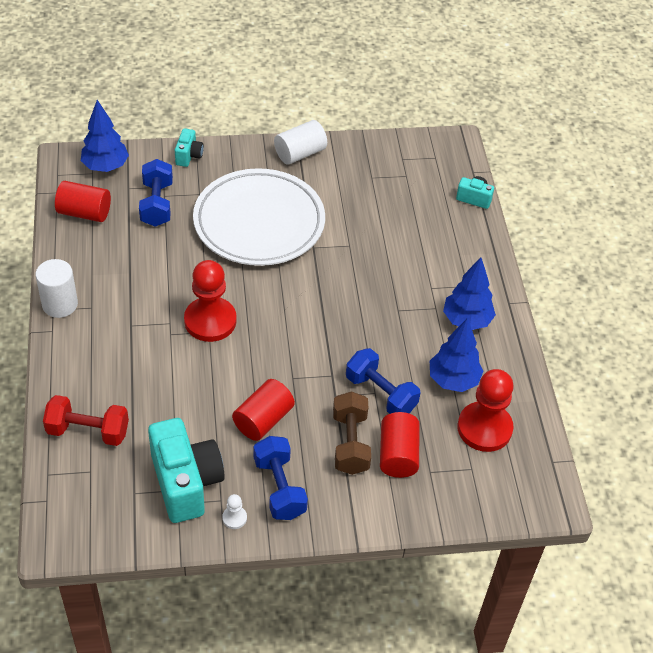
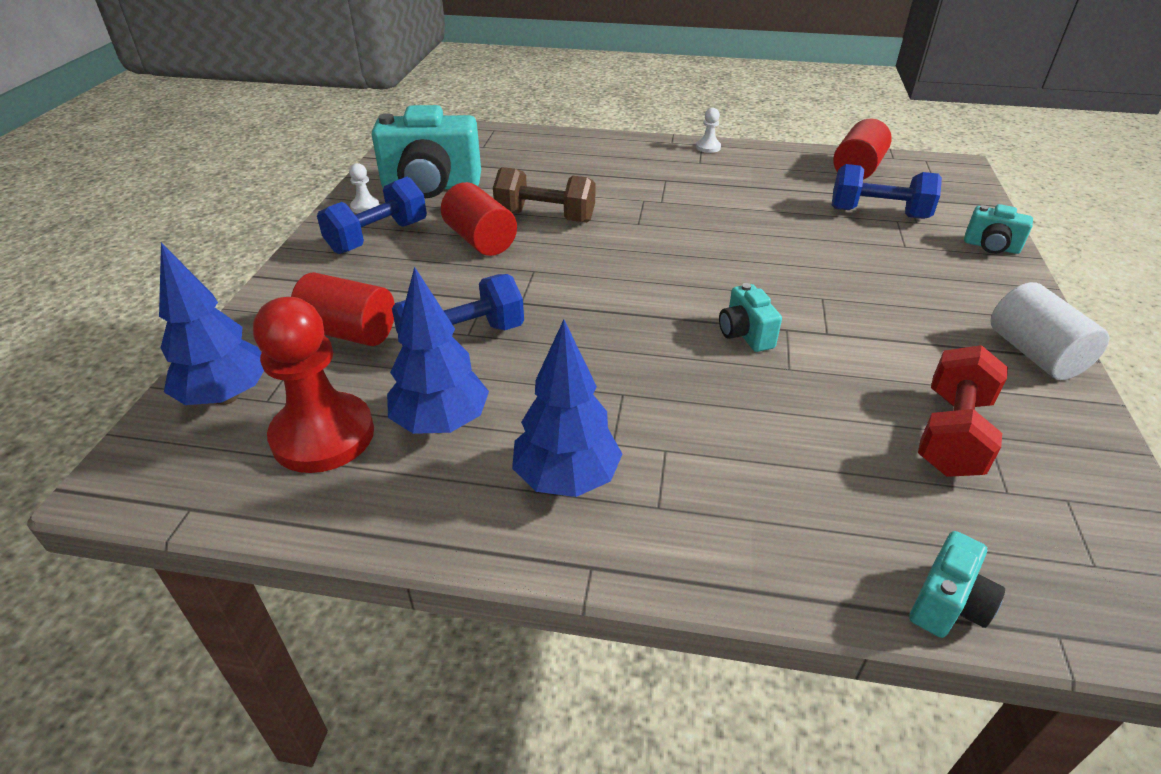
camera: 110 degrees right, 10 degrees down
white cylinder [35,259,78,318] -> white pawn [696,108,721,153]
red dumbbell [43,395,129,446] -> red dumbbell moved to [918,345,1008,477]
blue tree [81,100,129,172] -> blue tree moved to [159,243,264,405]
red pawn [184,260,236,342] -> none
white plate [193,168,325,266] -> none
blue dumbbell [254,436,308,520] -> blue dumbbell turned 45 degrees counterclockwise [317,177,427,254]
brown dumbbell [333,391,371,475] -> brown dumbbell moved to [493,167,596,223]
none -> turquoise camera [719,283,782,352]

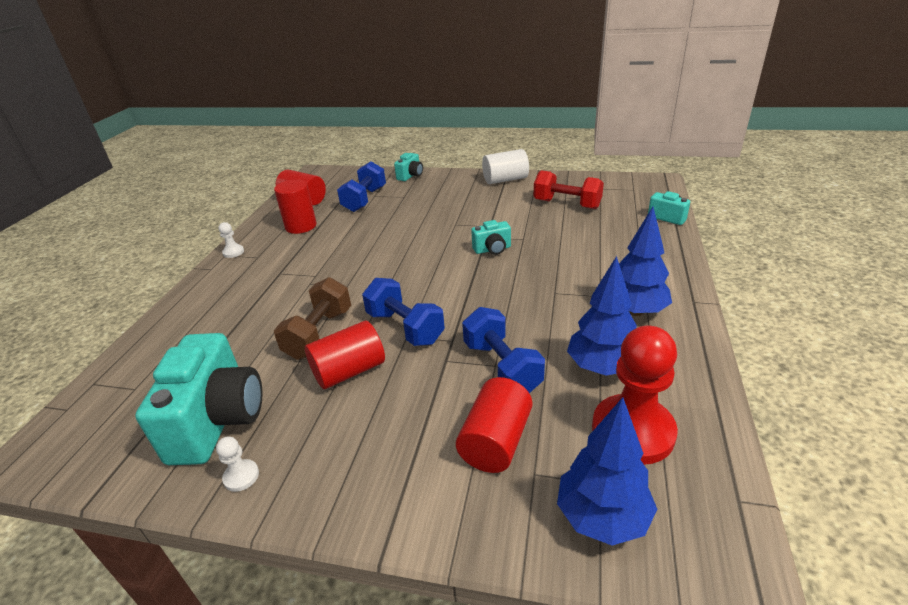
camera: 85 degrees left, 5 degrees down
blue dumbbell [317,177,427,254] -> blue dumbbell moved to [362,278,445,346]
none -> red cylinder [274,179,317,234]

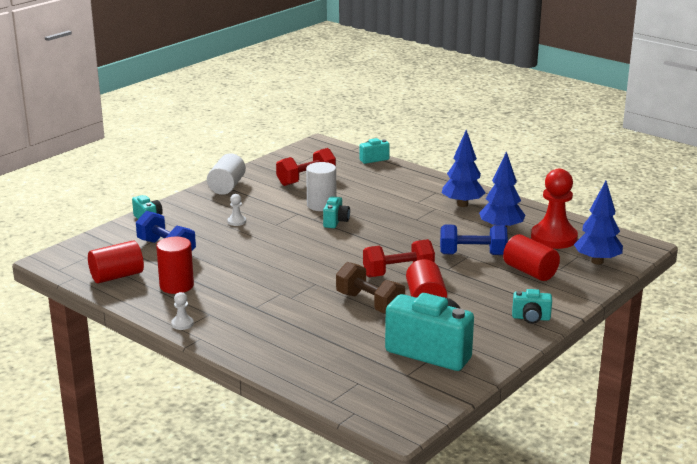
camera: 65 degrees left, 10 degrees down
white pawn [216,437,259,492] -> white pawn moved to [227,194,246,226]
blue dumbbell [362,278,445,346] -> red dumbbell [363,239,435,277]
none -> white cylinder [306,162,336,211]
none -> turquoise camera [512,289,552,324]

